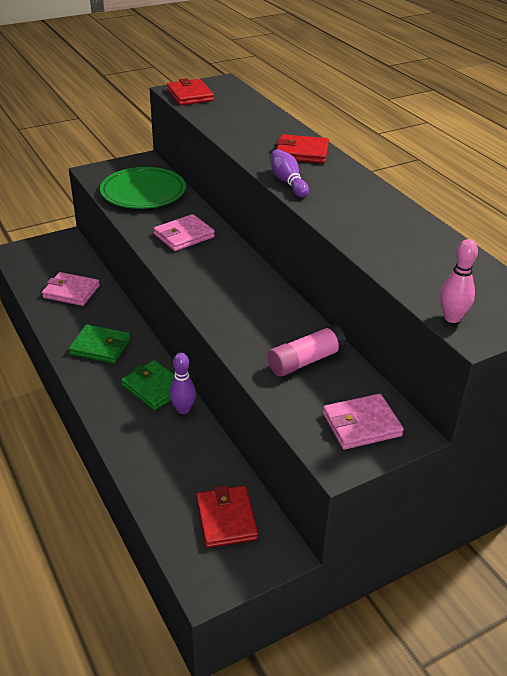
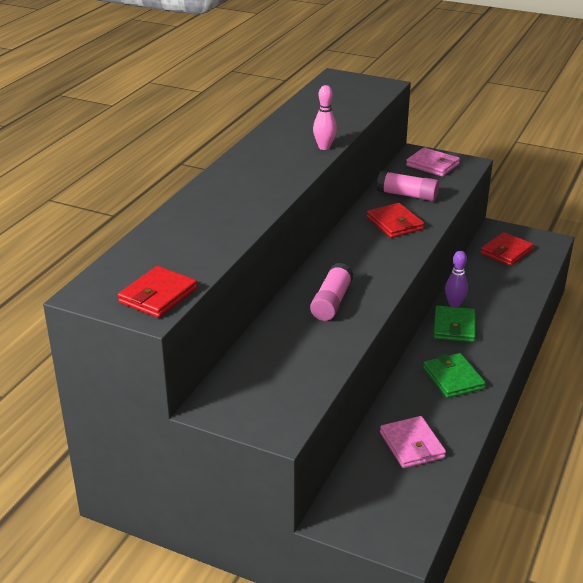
camera: 125 degrees left, 5 degrees down
green plate [100,167,186,209] -> none
pink wallet [154,214,215,251] -> pink glue stick [310,263,353,321]
purple bowling pin [271,149,309,197] -> none
red wallet [276,134,329,163] -> red wallet moved to [367,203,424,238]
pink bowling pin [440,239,478,323] -> pink bowling pin moved to [313,85,337,150]

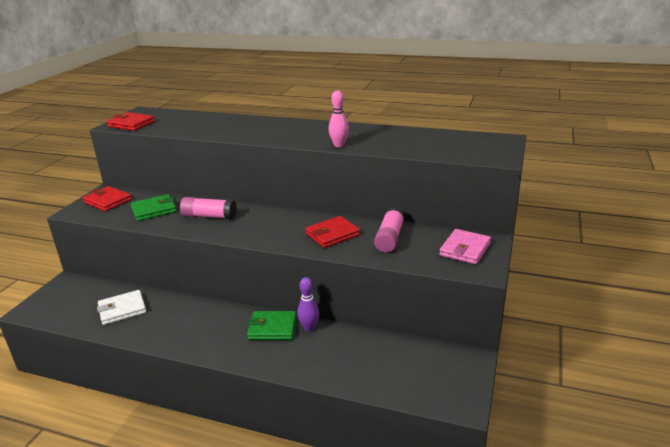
camera: 85 degrees right, 5 degrees down
pink wallet [380,416,446,468] -> white wallet [97,290,146,325]
green wallet [423,353,485,398] -> green wallet moved to [130,194,177,221]
red wallet [480,232,534,266] -> red wallet moved to [82,186,132,211]

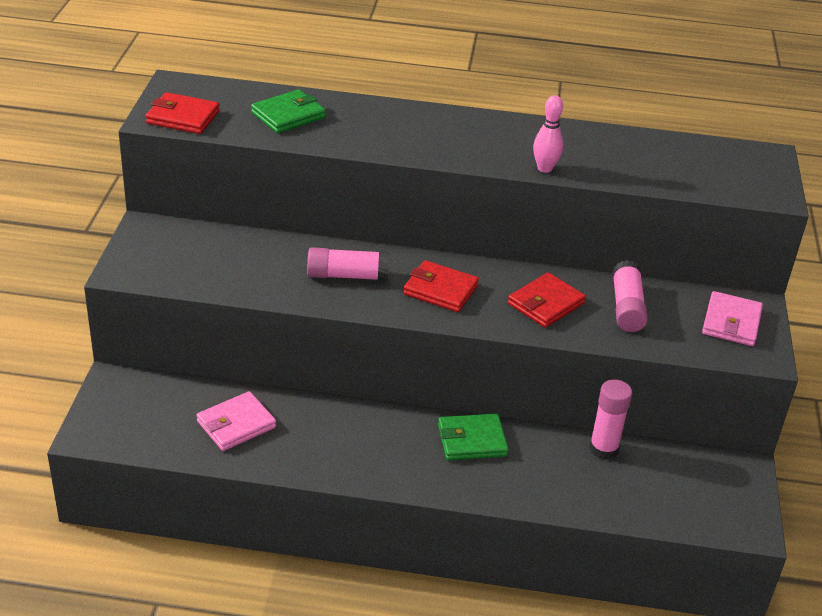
camera: 15 degrees left, 10 degrees up
red wallet [82,186,132,211] -> red wallet moved to [403,260,479,312]
white wallet [97,290,146,325] -> pink wallet [196,391,276,451]
green wallet [130,194,177,221] -> green wallet moved to [251,89,326,133]
purple bowling pin [297,277,319,332] -> none
none -> pink glue stick [589,379,632,460]

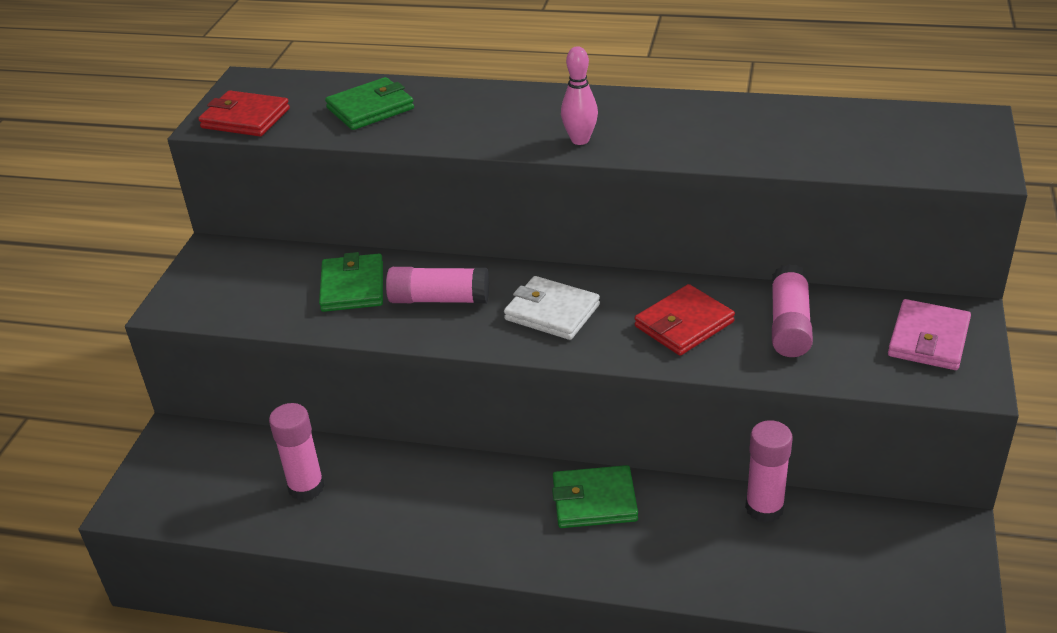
camera: 10 degrees right, 0 degrees up
pink wallet [196,391,276,451] -> pink glue stick [269,403,325,501]
red wallet [403,260,479,312] -> white wallet [504,276,600,340]
pink bowling pin [533,95,563,173] -> pink bowling pin moved to [561,46,598,145]
none -> green wallet [319,252,383,312]

